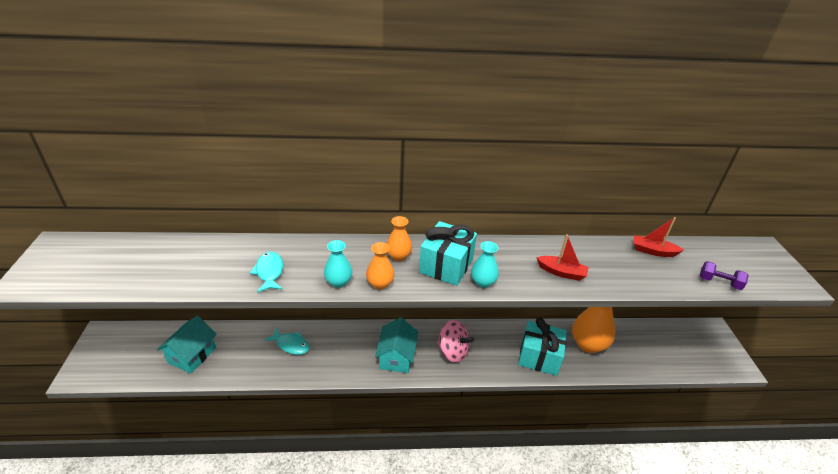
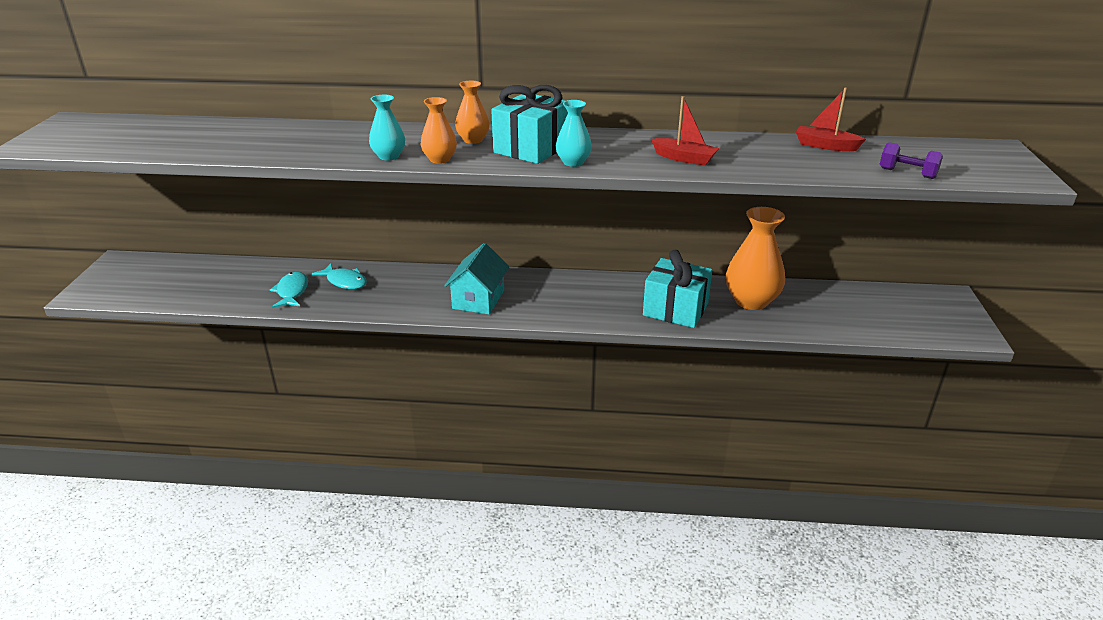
camera: 10 degrees right, 5 degrees down
turquoise house [157,316,217,374] -> none
turquoise fish [249,251,283,293] -> turquoise fish moved to [270,272,308,308]
pink spinning top [437,320,474,363] -> none

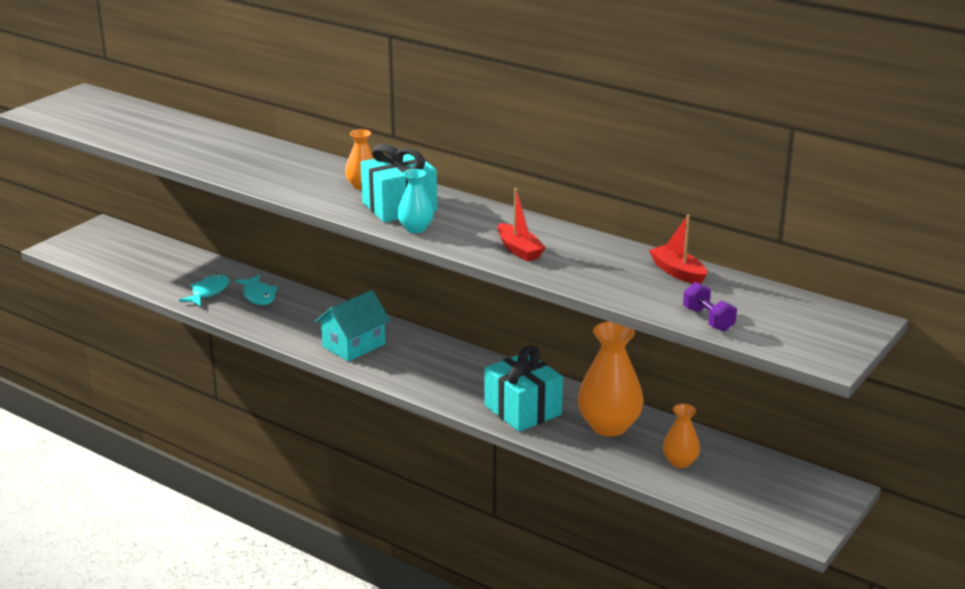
camera: 30 degrees right, 5 degrees down
turquoise vase [369,95,405,160] -> none
orange vase [421,97,457,164] -> orange vase moved to [663,404,700,468]

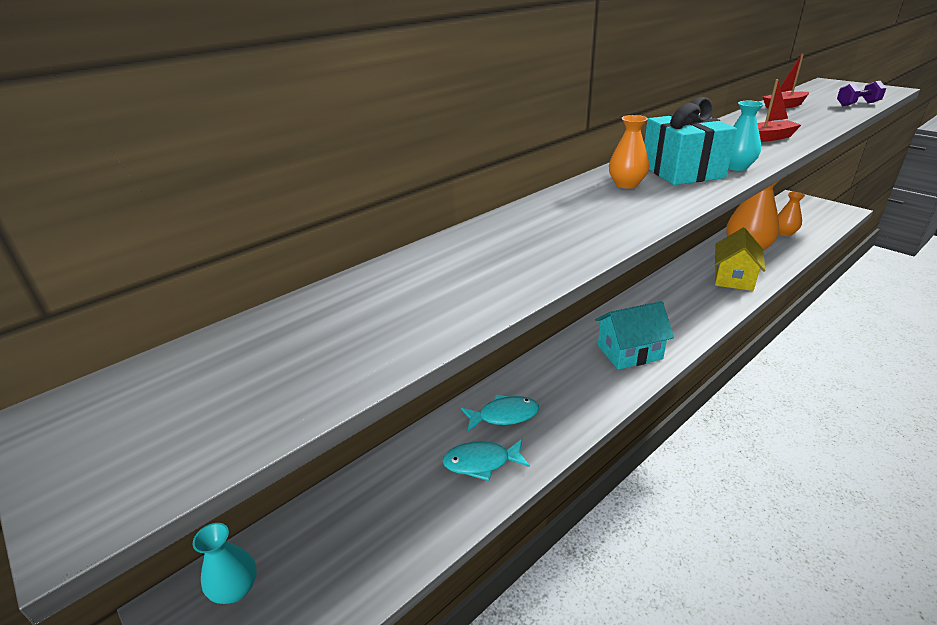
camera: 75 degrees left, 5 degrees up
turquoise fish [179,274,229,307] -> turquoise fish turned 45 degrees counterclockwise [442,439,530,481]
turquoise house [315,290,390,362] -> turquoise house turned 75 degrees counterclockwise [595,301,674,370]
turquoise gift [484,345,563,432] -> yellow house [715,228,765,291]
none -> turquoise vase [193,523,257,604]

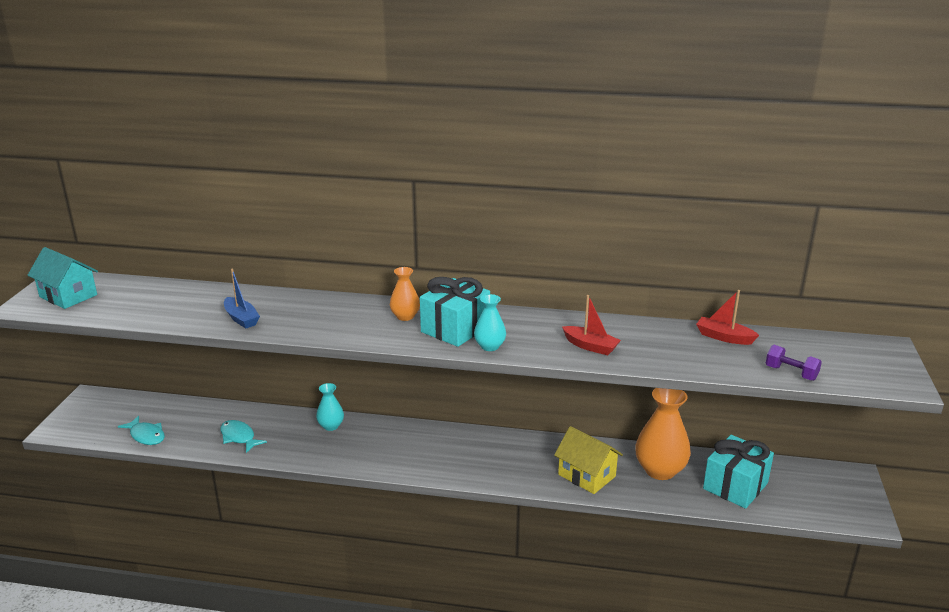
camera: 50 degrees right, 5 degrees down
turquoise vase [193,523,257,604] -> turquoise vase moved to [316,383,344,431]
turquoise fish [461,395,539,431] -> turquoise fish moved to [118,416,165,445]
turquoise house [595,301,674,370] -> turquoise house moved to [27,247,98,309]
yellow house [715,228,765,291] -> yellow house turned 60 degrees clockwise [554,426,623,494]
orange vase [778,192,805,236] -> turquoise gift [703,435,774,509]
none -> blue boat [224,269,260,328]

